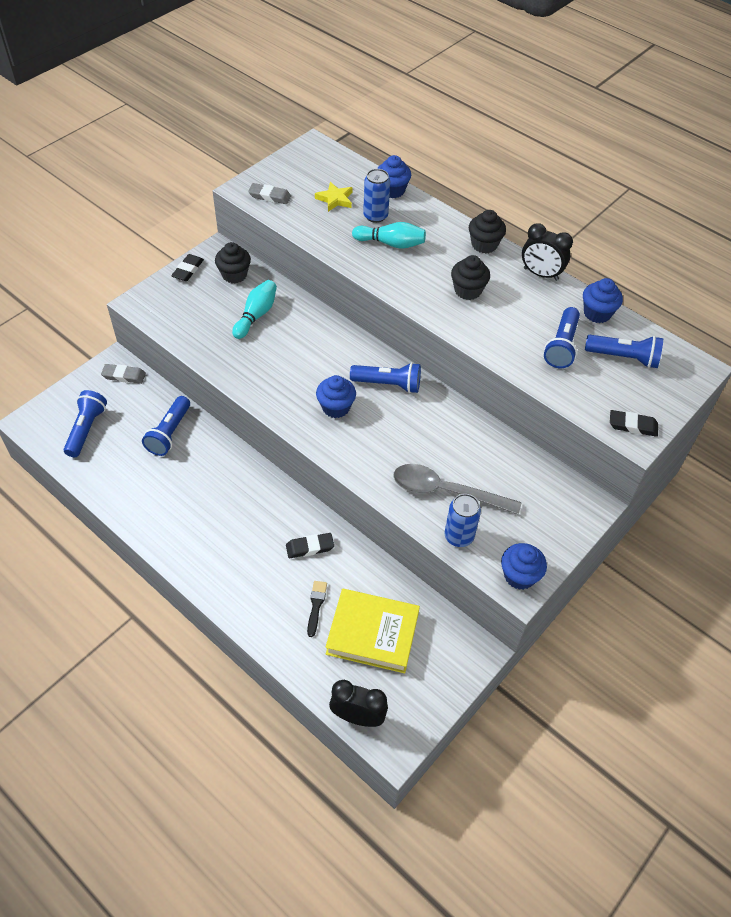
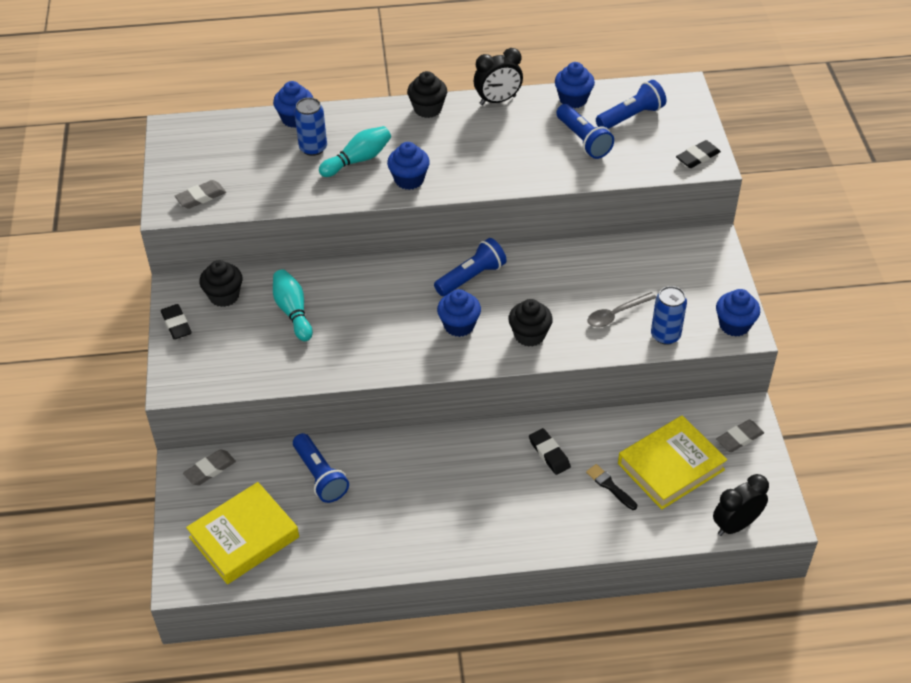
camera: 45 degrees left, 5 degrees down
blue flashlight [64,390,107,457] -> yellow book [186,482,299,584]
black eraser [286,533,334,558] -> black eraser turned 60 degrees counterclockwise [529,428,571,475]
yellow star [315,182,353,212] -> none
grey spoon [393,464,521,515] -> grey spoon [588,292,656,327], size x0.61
black cupcake [451,255,490,300] -> black cupcake moved to [508,299,553,347]
none -> blue cupcake [387,142,430,190]
none -> grey eraser [716,420,764,452]

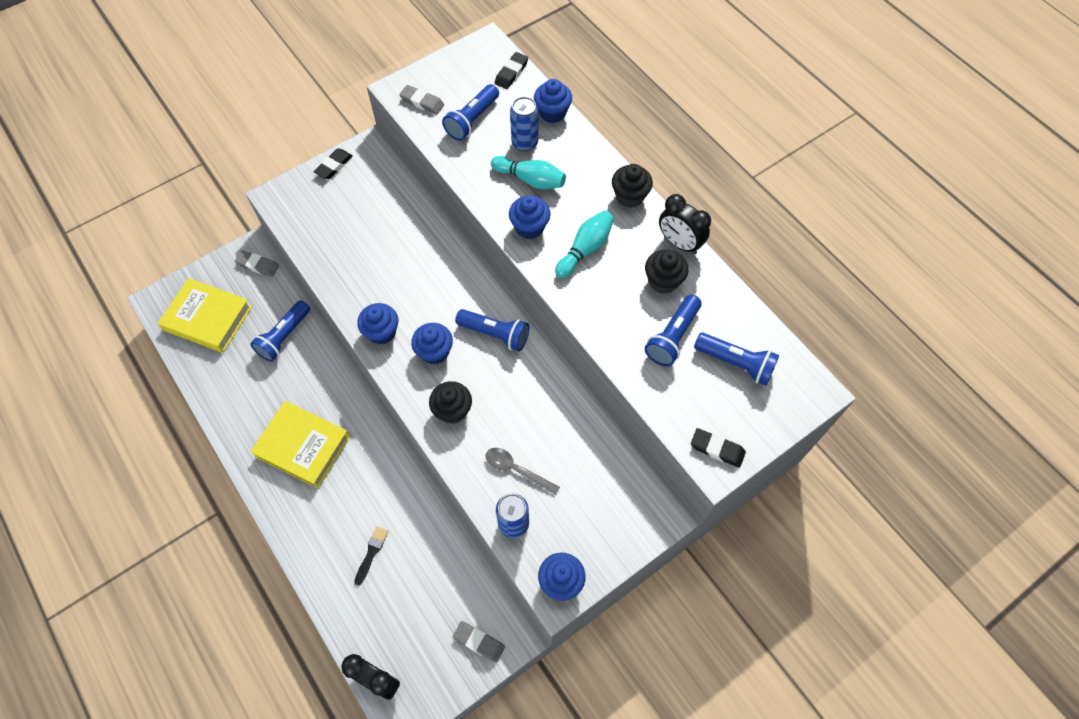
camera: 60 degrees right, 15 degrees up
black cupcake [199,260,242,307] -> black cupcake moved to [645,249,688,294]
turquoise bowling pin [273,269,313,341] -> turquoise bowling pin moved to [555,210,614,278]
black eraser [529,428,571,475] -> black eraser moved to [495,52,528,89]
blue cupcake [555,62,595,108] -> blue cupcake moved to [357,303,398,345]
yellow book [618,415,727,510] -> yellow book moved to [250,401,350,488]
none -> blue flashlight [442,84,499,141]

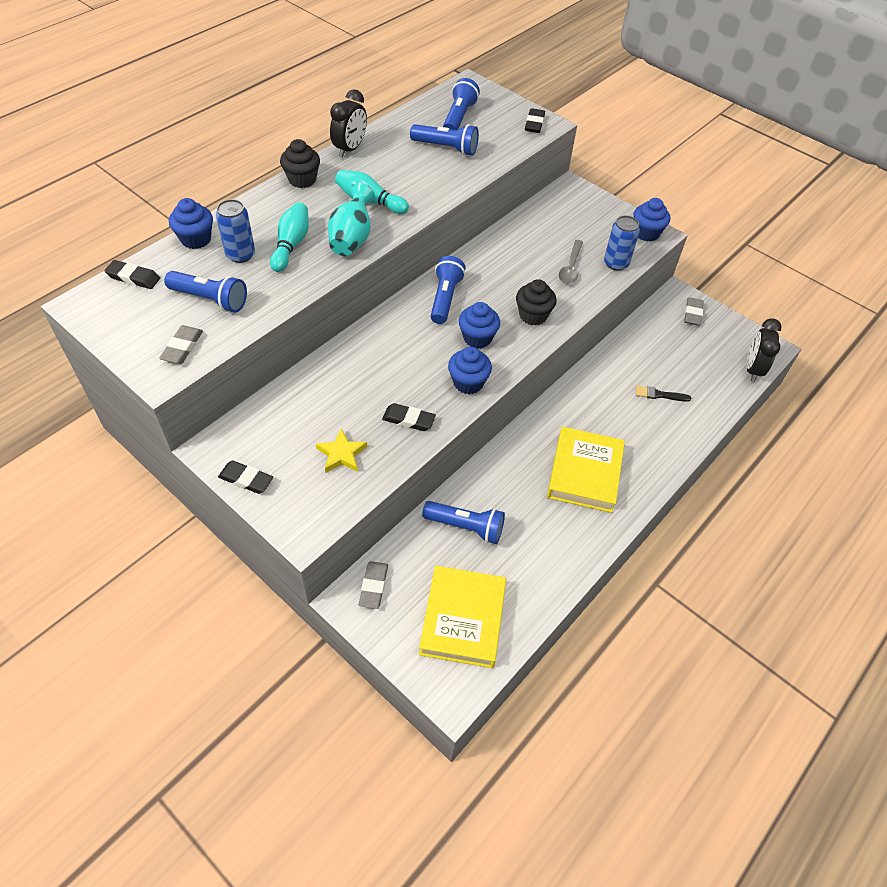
camera: 105 degrees left, 10 degrees down
blue cupcake [509,195,551,239] -> turquoise vase [328,183,375,256]
black cupcake [645,249,688,294] -> none
none -> yellow star [316,428,367,473]
none -> black eraser [382,403,436,431]

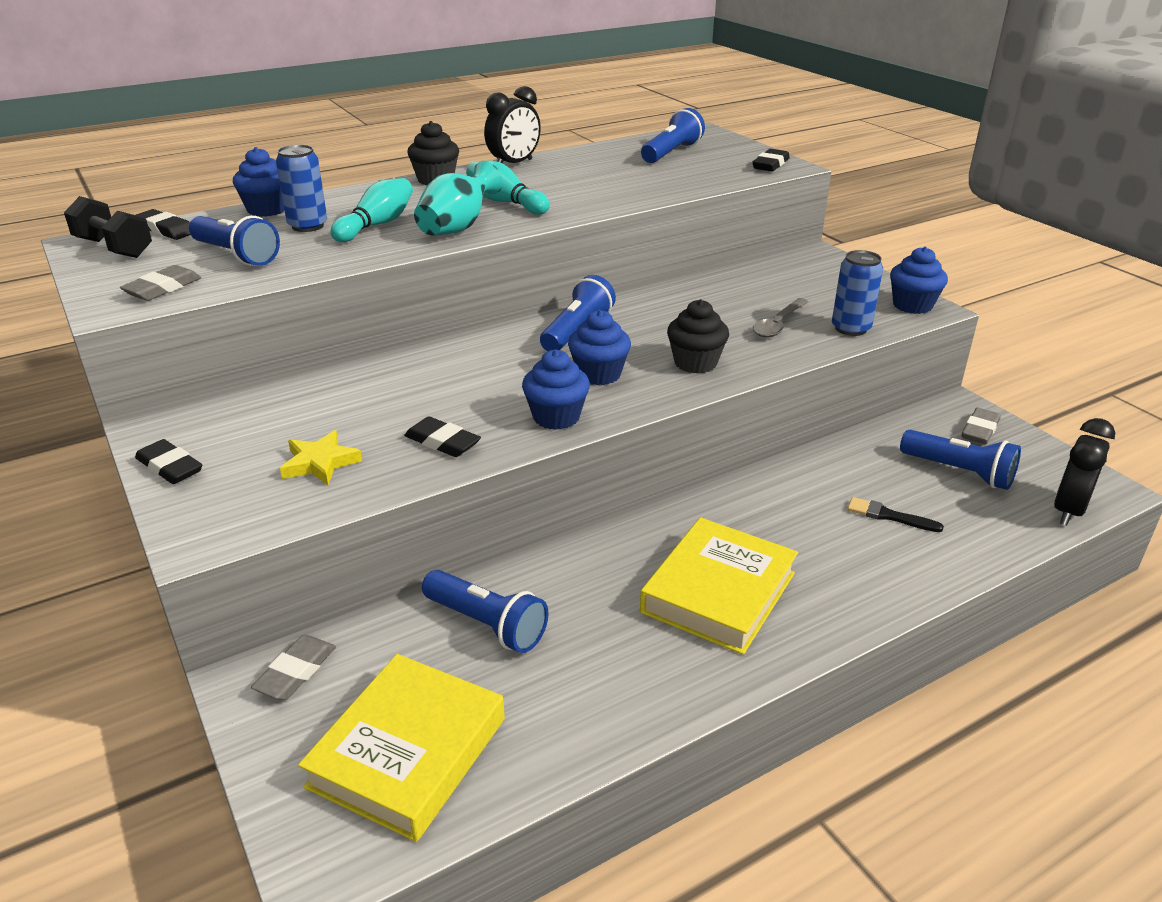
camera: 20 degrees right, 20 degrees down
blue flashlight [410,124,479,156] -> blue flashlight moved to [900,430,1021,490]
none -> black dumbbell [64,196,152,258]

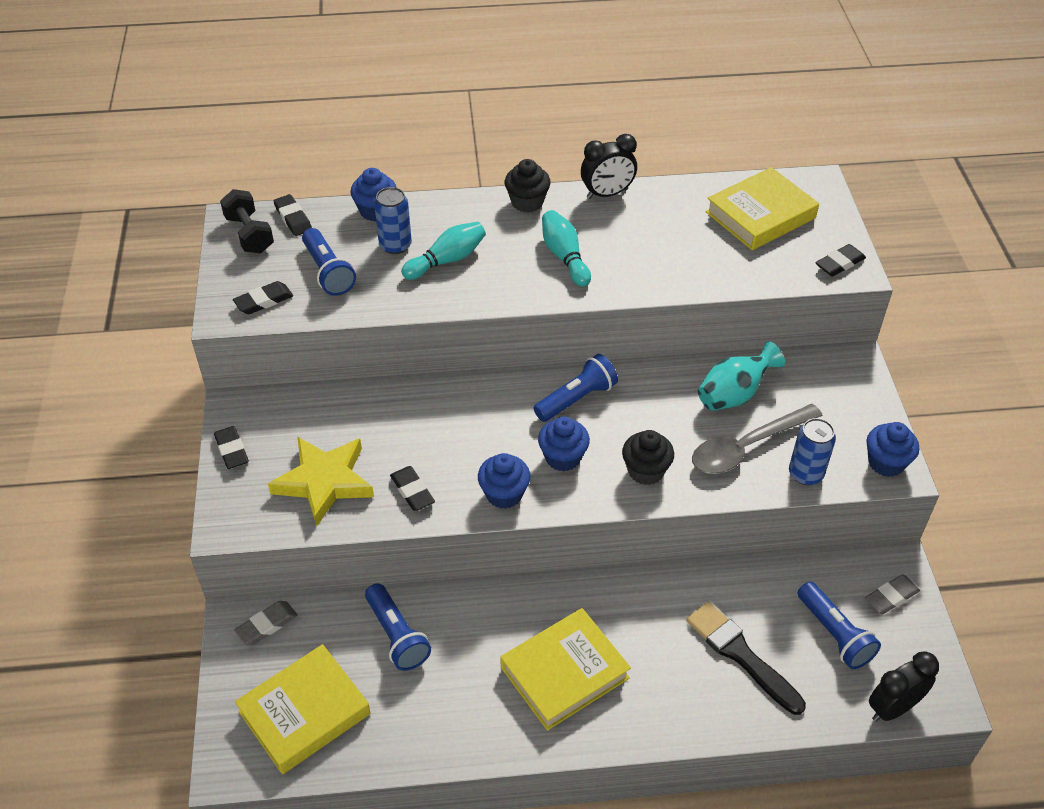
camera: 25 degrees right, 15 degrees up
grey eraser [120,265,201,301] -> black eraser [233,281,293,314]
yellow star [280,430,362,485] -> yellow star [268,437,374,526], size x1.82
turquoise vase [414,161,503,235] -> turquoise vase moved to [698,341,785,411]
blue flashlight [641,108,705,163] -> yellow book [705,167,819,250]
grey spoon [753,298,809,338] -> grey spoon [692,404,823,474], size x1.64
black brush [847,497,944,532] -> black brush [686,602,806,715], size x1.90

